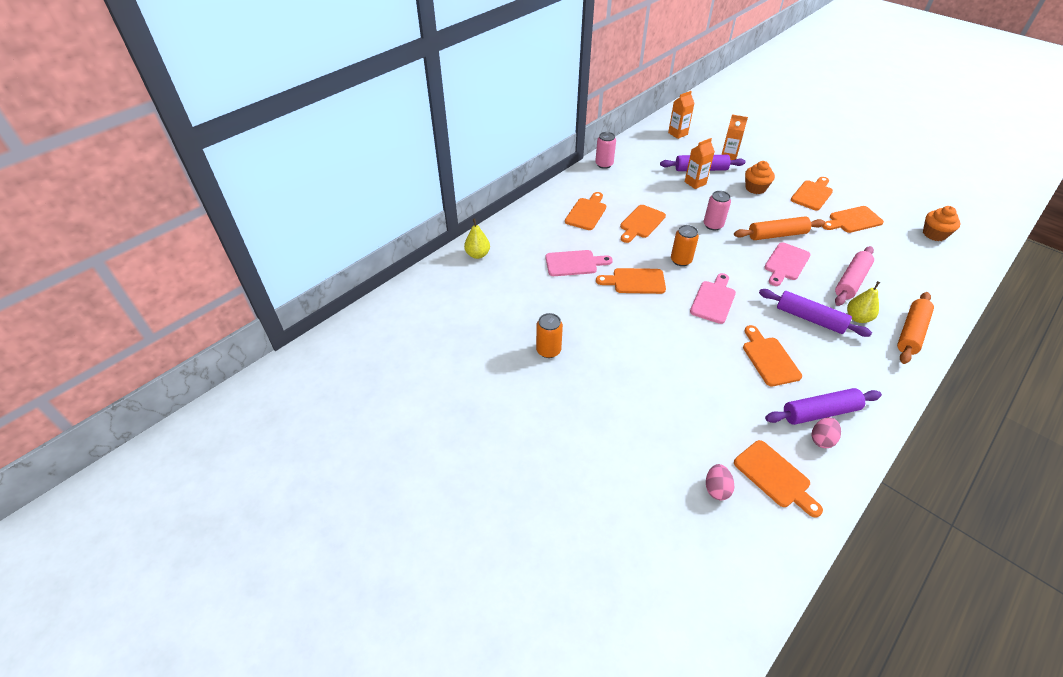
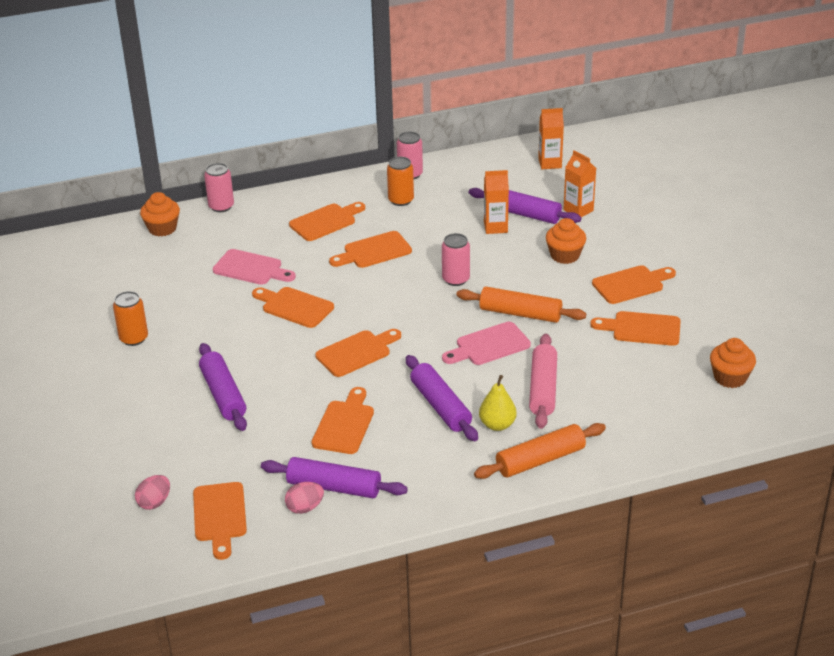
camera: 30 degrees right, 10 degrees down
yellow pear [464,218,490,259] -> orange cupcake [140,192,180,236]
orange can [671,225,699,266] -> orange can moved to [387,157,414,206]
pink cutting board [690,273,736,324] -> orange cutting board [315,329,401,377]
pink rolling pin [835,246,874,306] -> pink rolling pin turned 60 degrees counterclockwise [529,334,557,429]
none -> purple rolling pin [199,343,247,431]
none -> pink can [204,163,234,212]

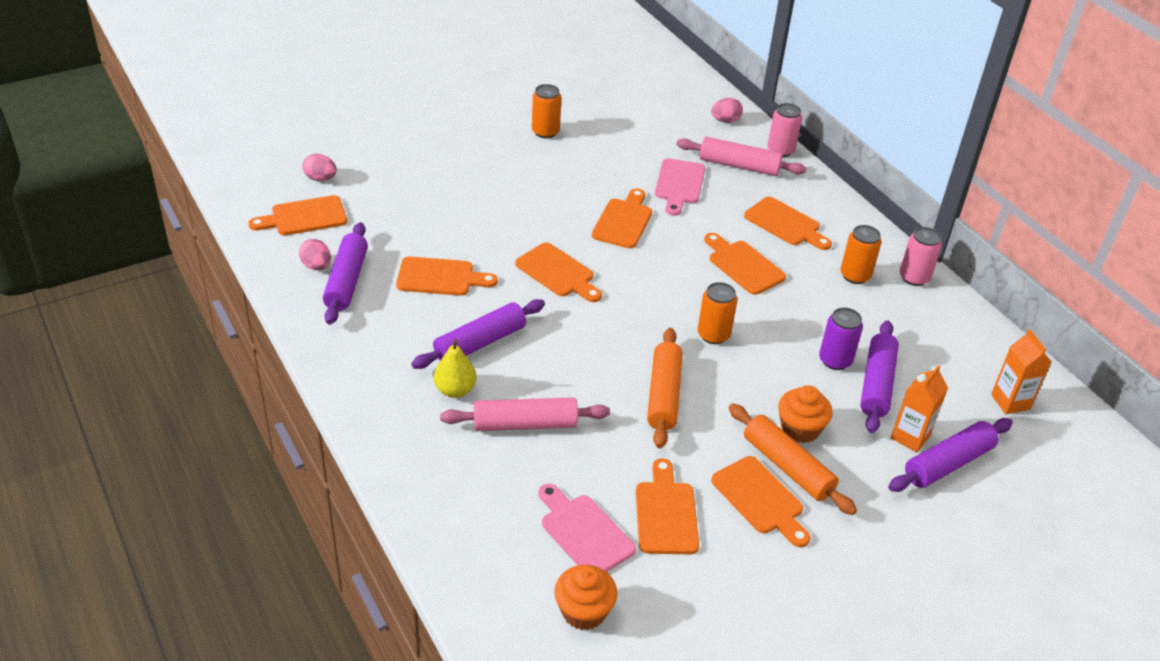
camera: 75 degrees right, 5 degrees up
orange cupcake [140,192,180,236] -> pink egg [711,98,743,123]
purple rolling pin [199,343,247,431] -> purple rolling pin moved to [888,418,1013,492]
pink can [442,233,470,286] -> orange can [698,282,737,344]
pink cutting board [442,322,531,365] -> pink cutting board moved to [538,484,636,572]
orange rolling pin [474,423,606,479] -> orange rolling pin moved to [729,403,857,515]
orange carton [484,170,509,234] -> purple can [819,308,863,370]
none -> pink rolling pin [676,137,807,176]

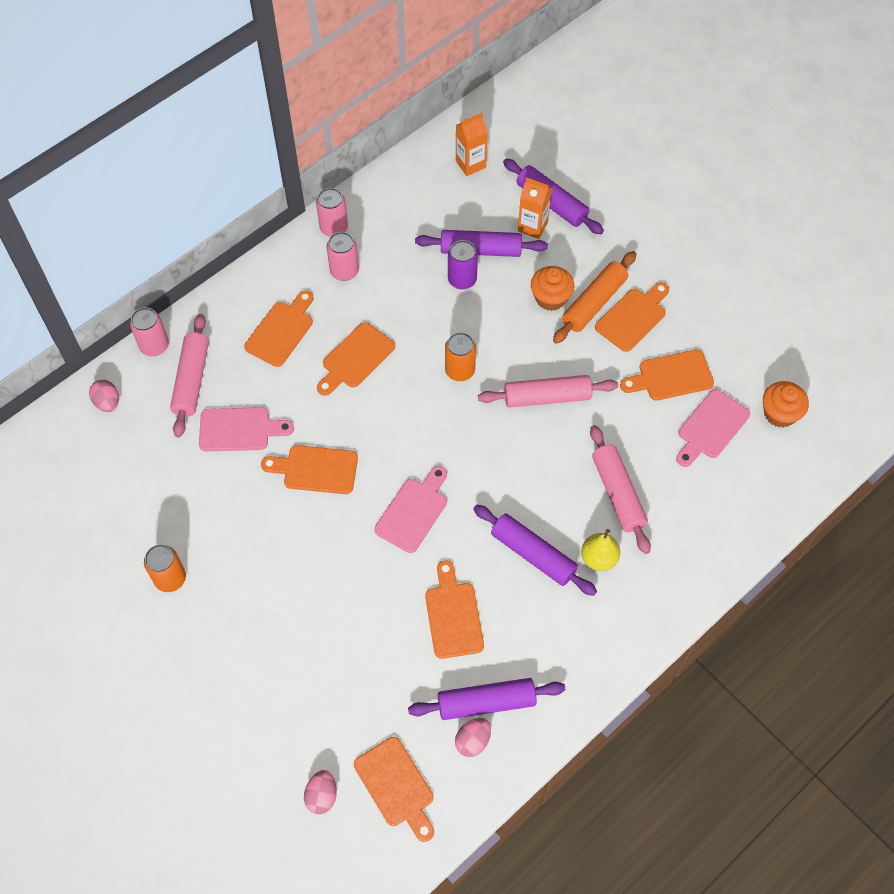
camera: 100 degrees left, 20 degrees up
orange cutting board [515,243,602,302] -> pink cutting board [375,466,447,553]
orange rolling pin [647,328,683,448] -> pink rolling pin [478,375,618,408]
orange can [840,225,882,284] -> pink can [327,232,359,281]

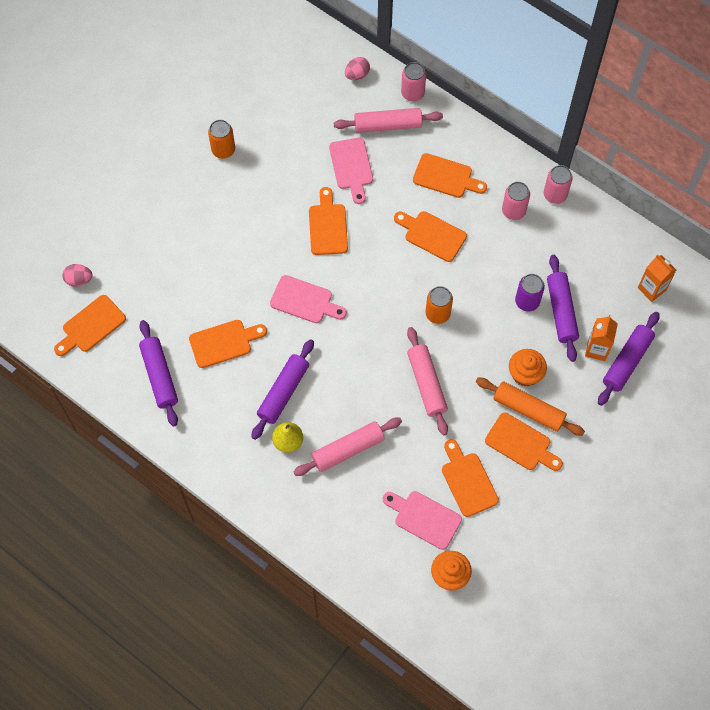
camera: 80 degrees right, 5 degrees up
pink egg [455,718,491,757] -> none

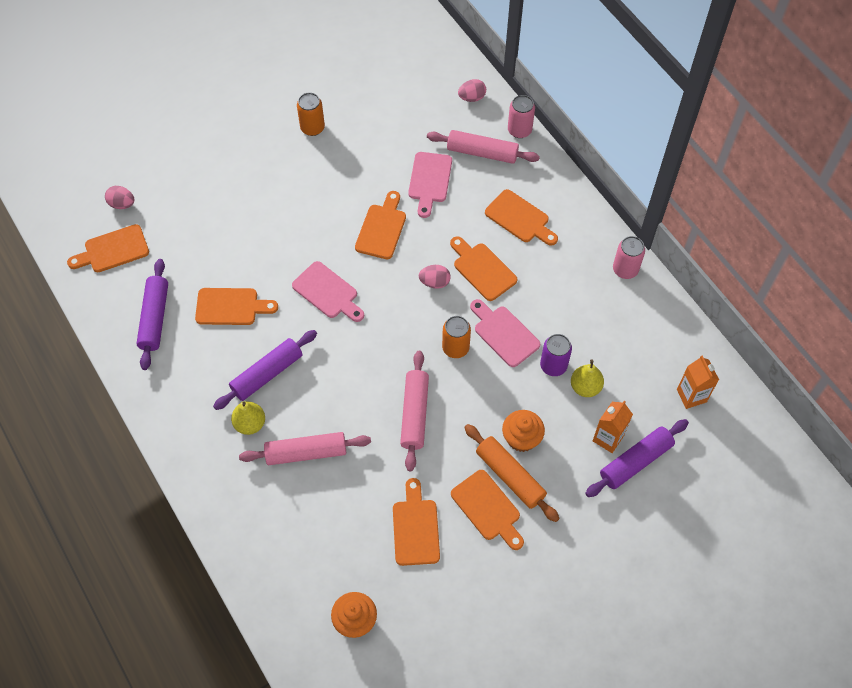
camera: 20 degrees right, 5 degrees down
pink cutting board [383,491,462,550] -> pink cutting board moved to [470,299,540,367]
pink can [502,182,530,220] -> none
purple rolling pin [547,255,579,362] -> yellow pear [571,359,604,397]
none -> pink egg [418,265,451,289]

